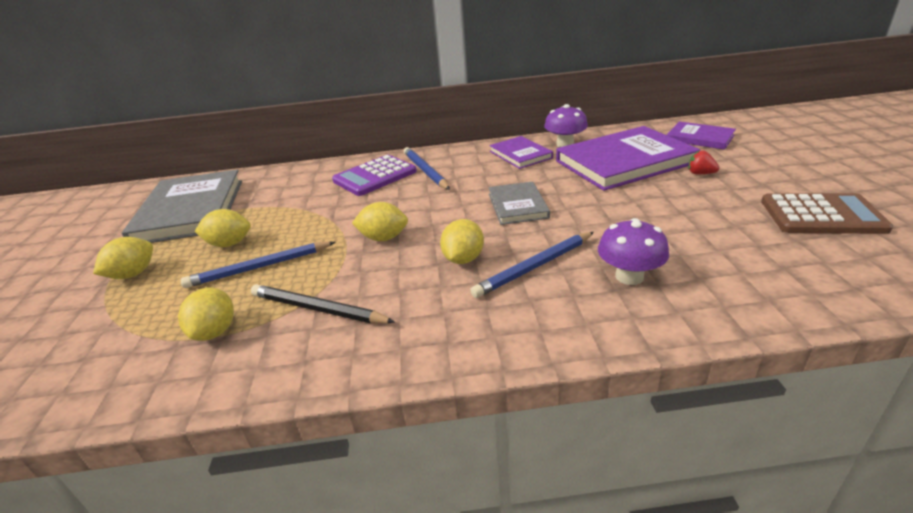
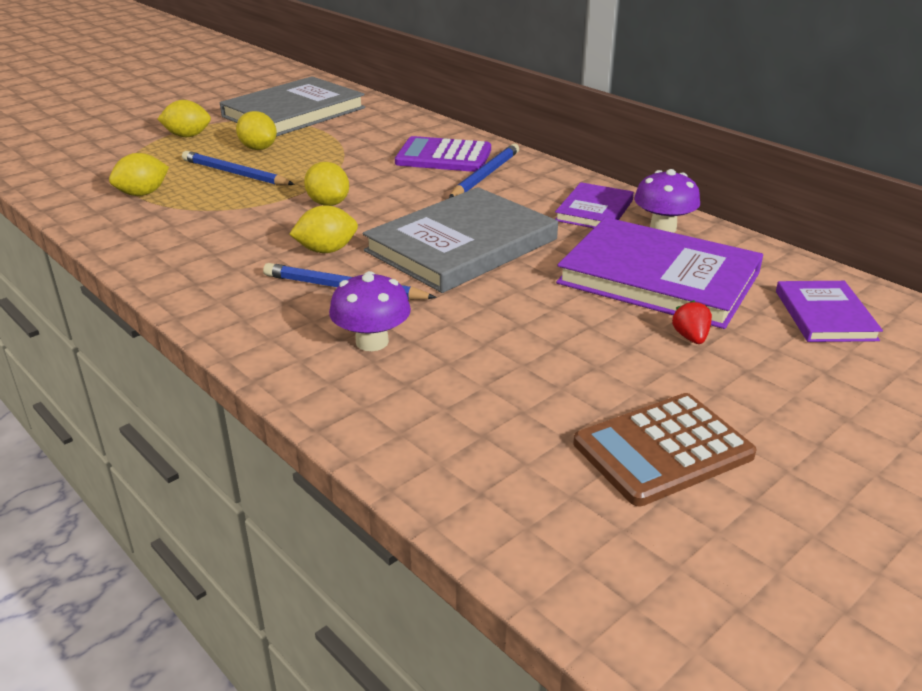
camera: 50 degrees right, 0 degrees up
black pencil [251,284,395,323] -> none
grey book [488,181,550,225] -> grey book [363,187,558,293], size x1.89
brown calculator [761,193,893,234] -> brown calculator turned 90 degrees clockwise [573,393,757,507]

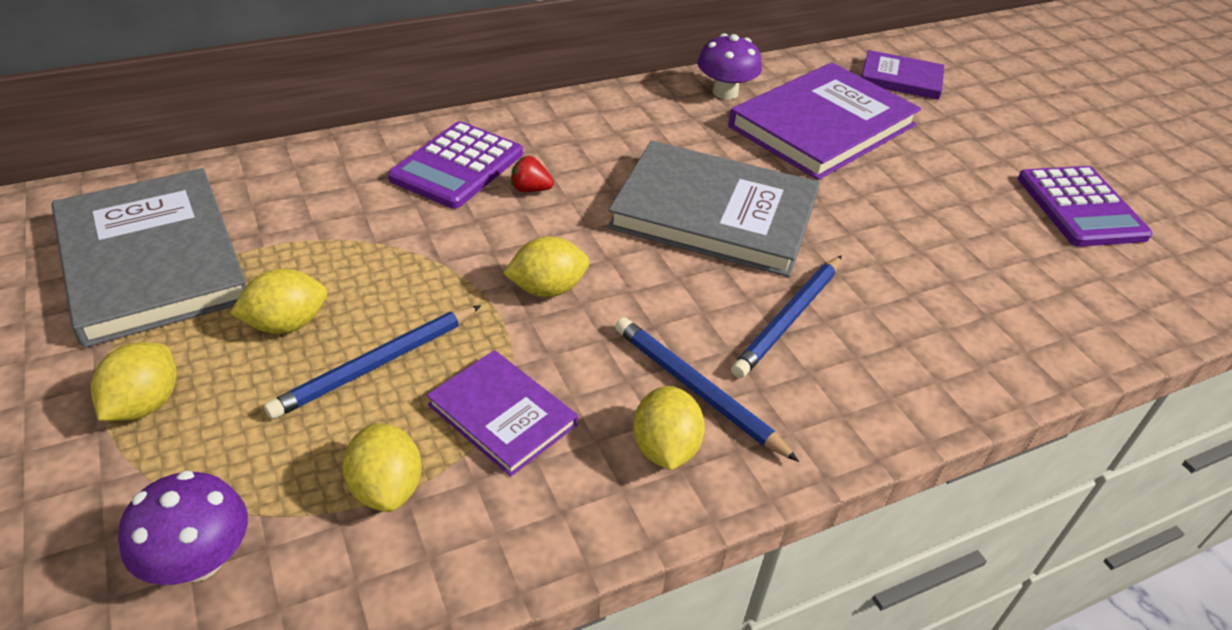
camera: 75 degrees left, 10 degrees up
yellow lemon [289,205,358,253] -> yellow lemon moved to [633,386,705,470]
purple mushroom [329,271,411,351] -> purple mushroom moved to [118,470,248,585]
grey book [363,187,558,293] -> grey book turned 45 degrees counterclockwise [607,141,820,277]
blue pencil [449,144,519,198] -> blue pencil moved to [615,317,799,462]
purple book [555,182,634,228] -> purple book moved to [426,350,578,477]
brown calculator [573,393,757,507] -> purple calculator [1018,166,1152,247]
red strawberry [672,300,712,344] -> red strawberry moved to [511,156,554,192]

